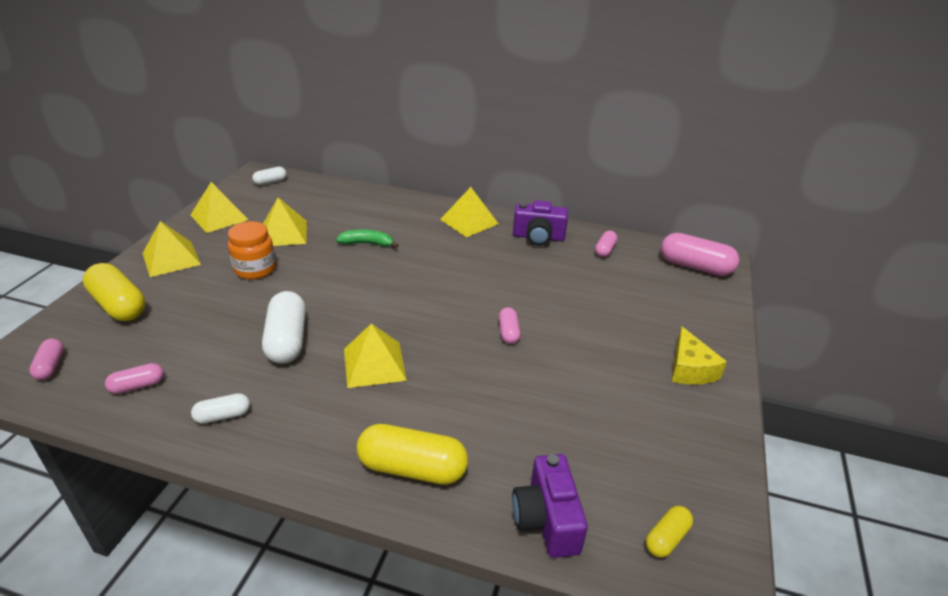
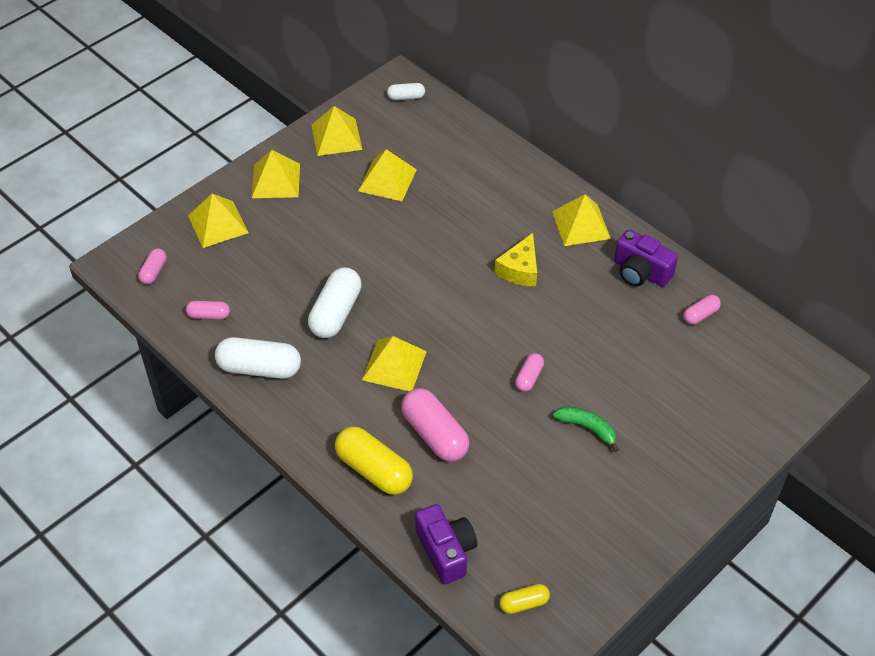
camera: 30 degrees right, 15 degrees up
yellow capsule [83,263,145,321] -> yellow pyramid [188,193,248,248]
white capsule [191,393,250,424] -> white capsule [215,337,301,379], size x1.90
orange jar [228,221,276,279] -> none
green banana [336,229,399,248] -> green banana moved to [553,406,619,452]
purple camera [512,454,588,558] -> purple camera turned 135 degrees clockwise [415,504,477,584]
pink capsule [661,233,739,276] -> pink capsule moved to [401,388,469,462]
yellow cheese [671,326,727,385] -> yellow cheese moved to [494,233,537,287]

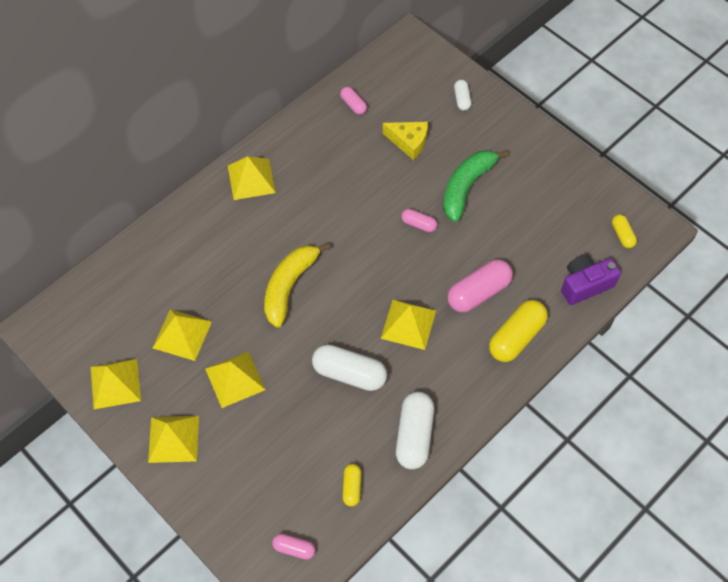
camera: 90 degrees left, 10 degrees up
pink capsule [186,301,230,320] -> yellow capsule [343,464,361,507]
yellow pyramid [188,193,248,248] -> yellow pyramid moved to [205,351,266,408]
white capsule [387,83,425,100] -> white capsule moved to [454,80,472,111]
yellow cheese [494,233,537,287] -> yellow cheese moved to [383,122,428,160]
green banana [553,406,619,452] -> green banana [443,150,509,222], size x1.70
purple camera [614,229,678,287] -> none
none -> yellow banana [264,242,330,328]

